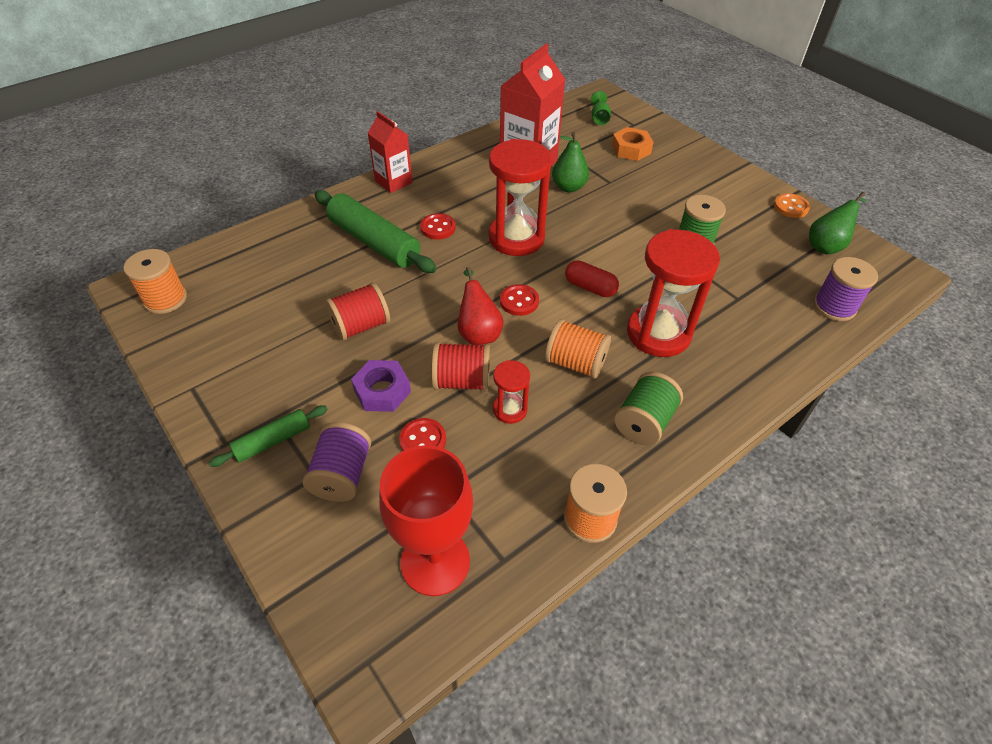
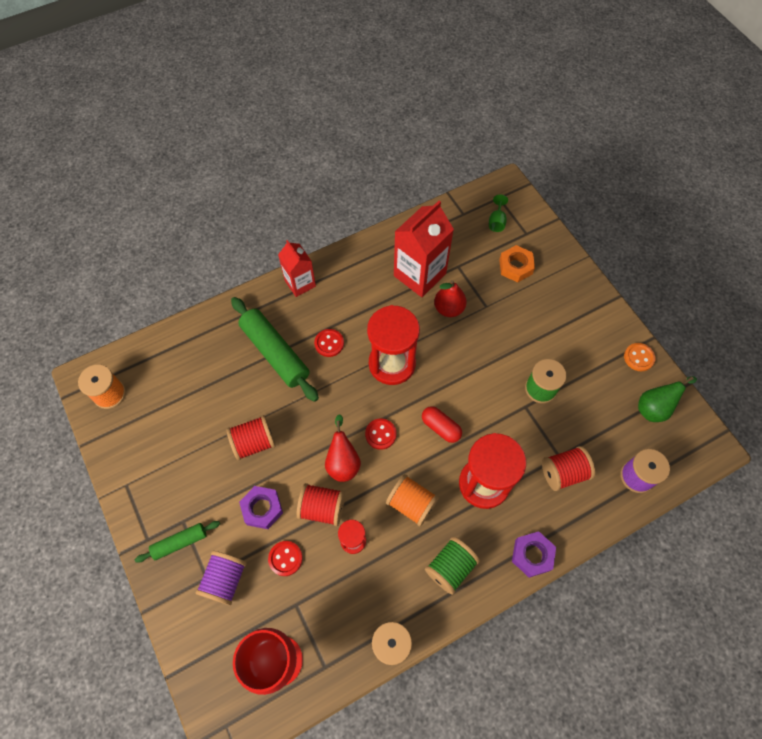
camera: 10 degrees right, 15 degrees up
green pear [552,131,589,192] -> red pear [434,280,467,317]
none -> purple nut [512,531,556,578]
none -> red spool [542,446,595,491]

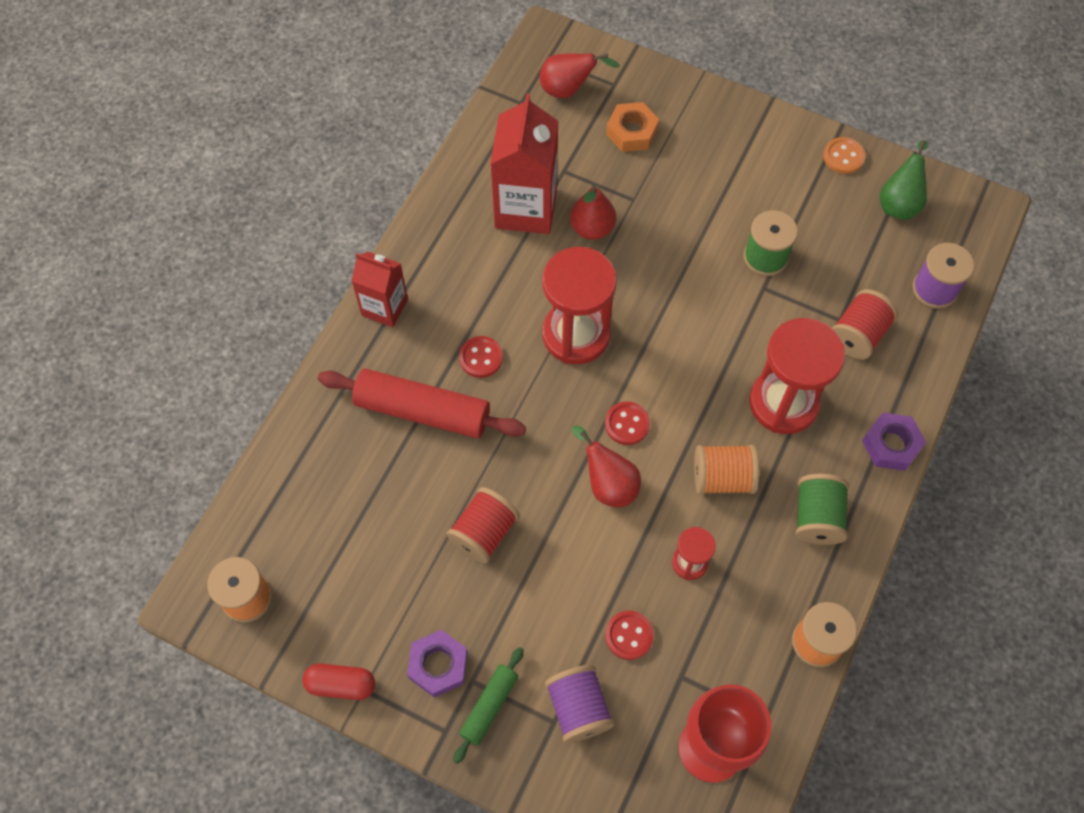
camera: 35 degrees left, 0 degrees up
green rolling pin [231,297,319,402] -> red rolling pin [318,369,526,438]
purple nut [239,486,283,529] -> purple nut moved to [407,630,468,698]
red spool [297,483,345,526] -> none
red capsule [422,406,462,443] -> red capsule moved to [302,663,375,700]
green goblet [489,195,508,232] -> red pear [540,53,620,98]

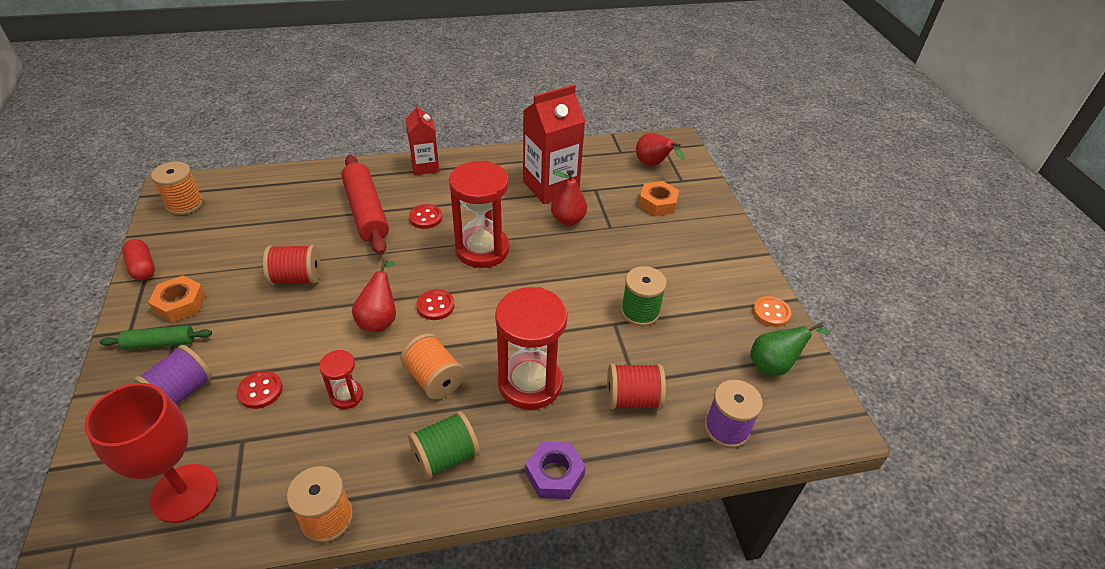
camera: 50 degrees right, 20 degrees down
purple nut [407,630,468,698] -> orange nut [148,276,206,323]

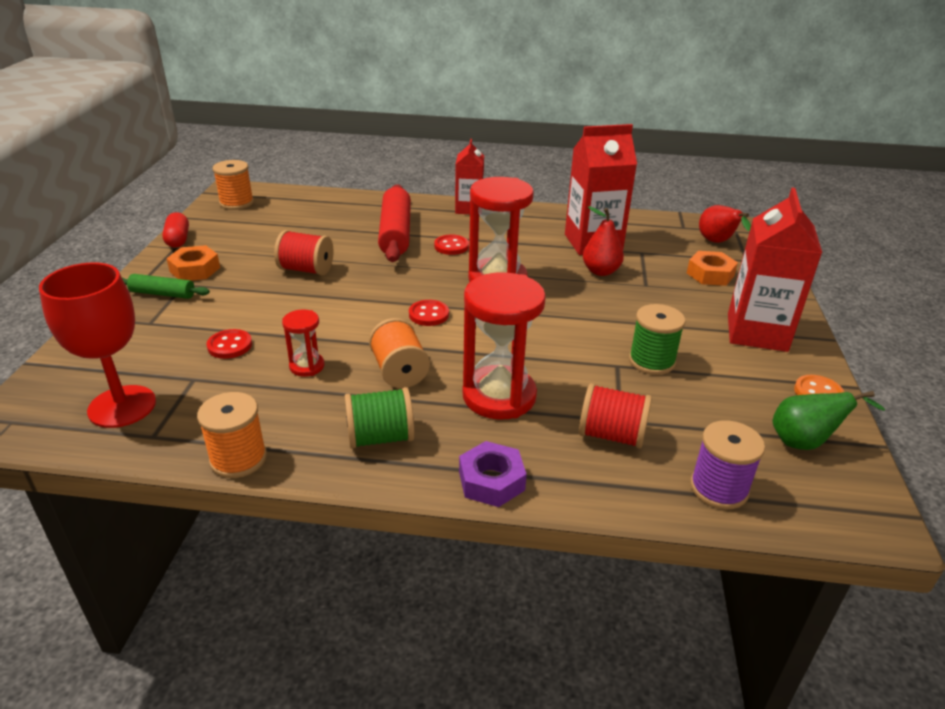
camera: 20 degrees right, 10 degrees down
purple spool [134,345,213,405] -> none
red pear [352,259,396,332] -> none
none -> red carton [728,188,822,352]

